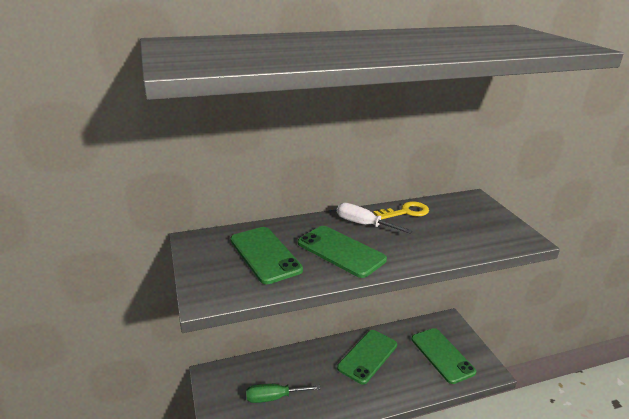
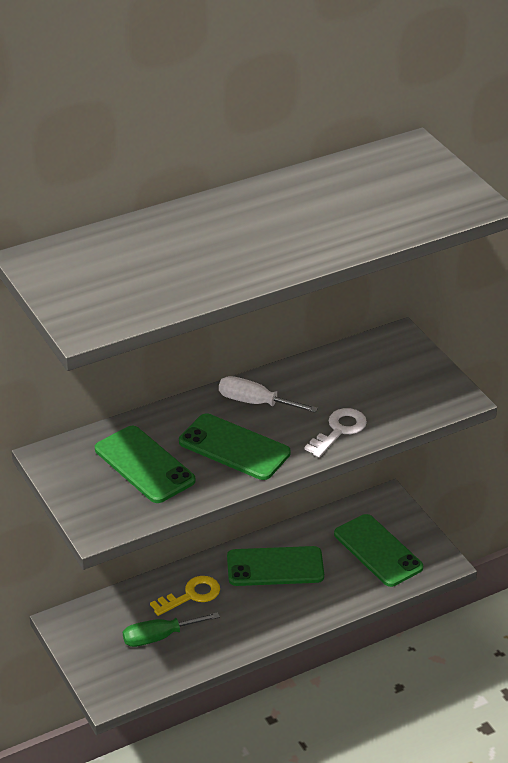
camera: 10 degrees left, 10 degrees up
green phone [337,330,397,384] -> green phone turned 60 degrees clockwise [227,546,324,586]
yellow key [374,201,429,220] -> yellow key moved to [150,576,220,616]
none -> white key [304,408,367,457]

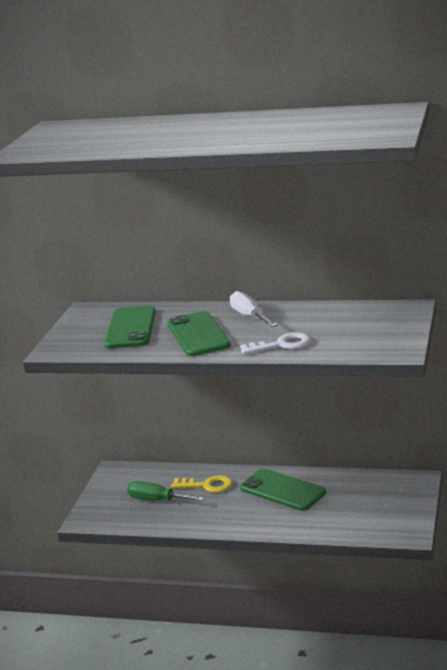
camera: 45 degrees right, 15 degrees down
green phone [334,514,423,587] -> none

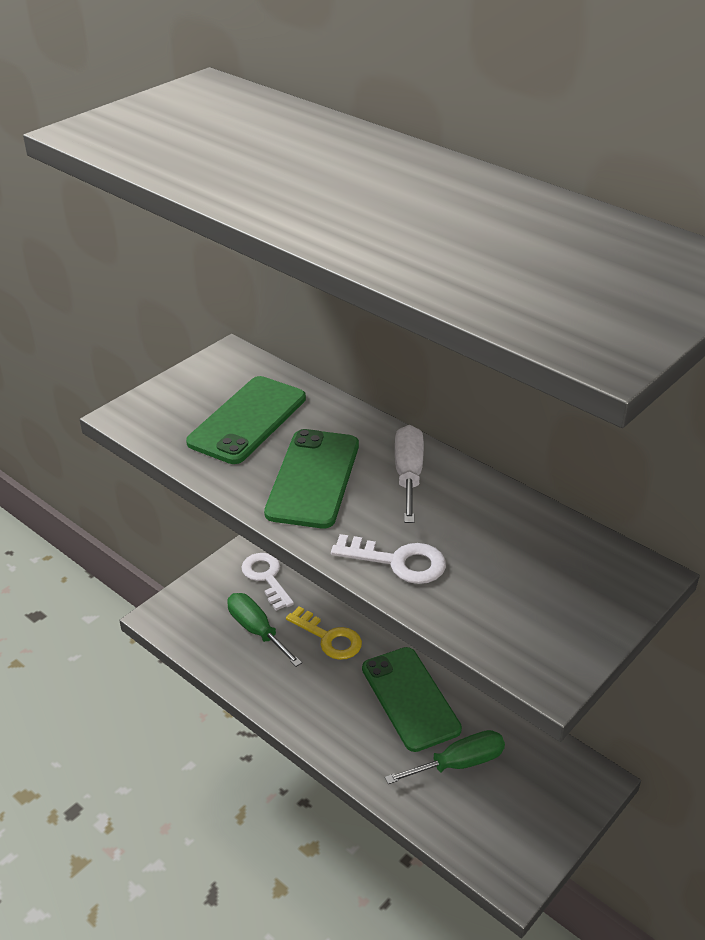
camera: 25 degrees right, 15 degrees up
none -> white key [241,553,294,611]
none -> green screwdriver [385,730,505,784]

